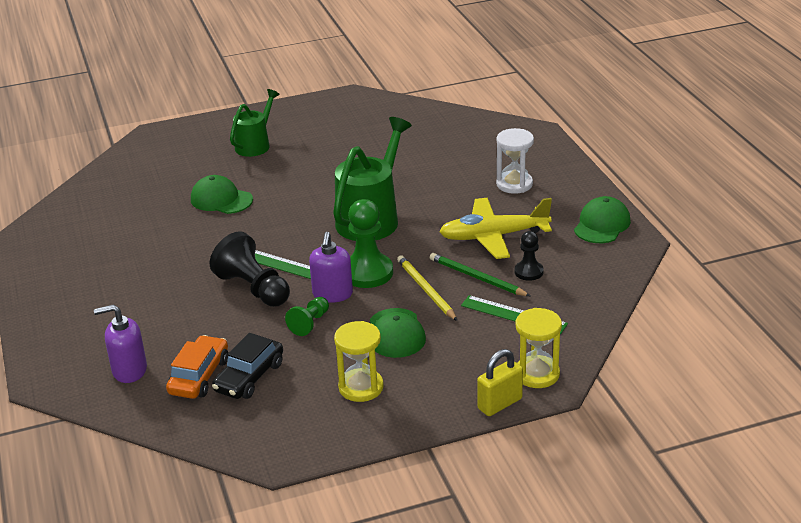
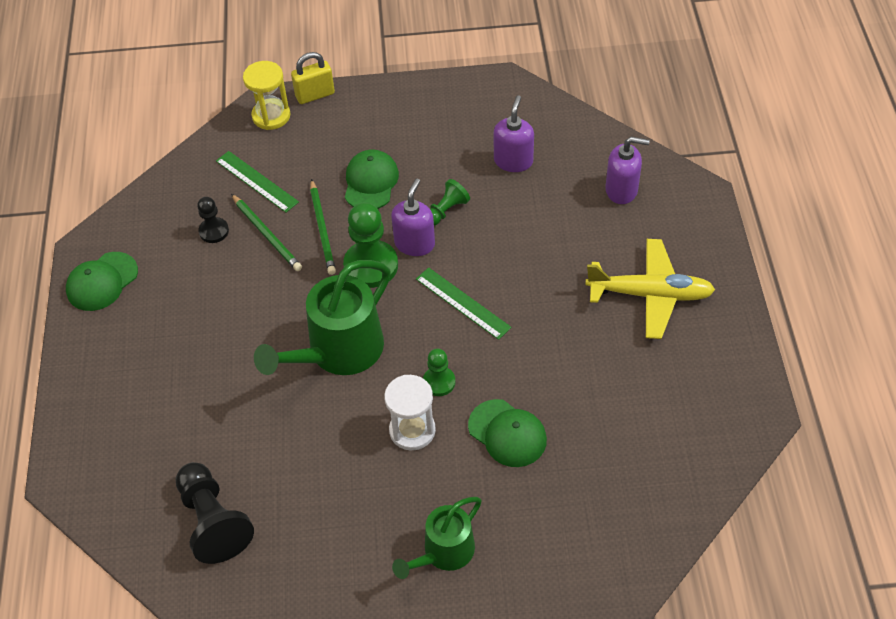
camera: 165 degrees left, 20 degrees up
orange car [166,335,228,399] -> none
black pawn [210,232,290,307] -> black pawn moved to [176,462,254,564]
black car [212,333,283,399] -> purple soap dispenser [494,95,534,172]
yellow hourglass [334,321,384,402] -> none
yellow pencil [397,255,457,321] -> green pencil [310,179,336,275]
yellow plane [439,198,552,259] -> yellow plane moved to [585,239,715,339]
white hourglass [496,128,534,194] -> white hourglass moved to [384,375,436,450]
none -> green pawn [423,349,455,396]

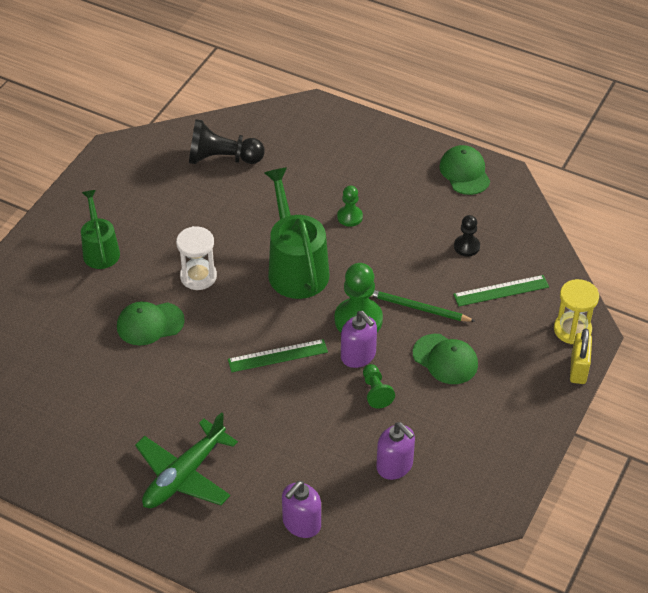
camera: 120 degrees right, 5 degrees down
green pencil [231,194,302,271] -> none
green pawn [423,349,455,396] -> green pawn moved to [337,185,363,227]
yellow plane [585,239,715,339] -> green plane [135,412,238,508]

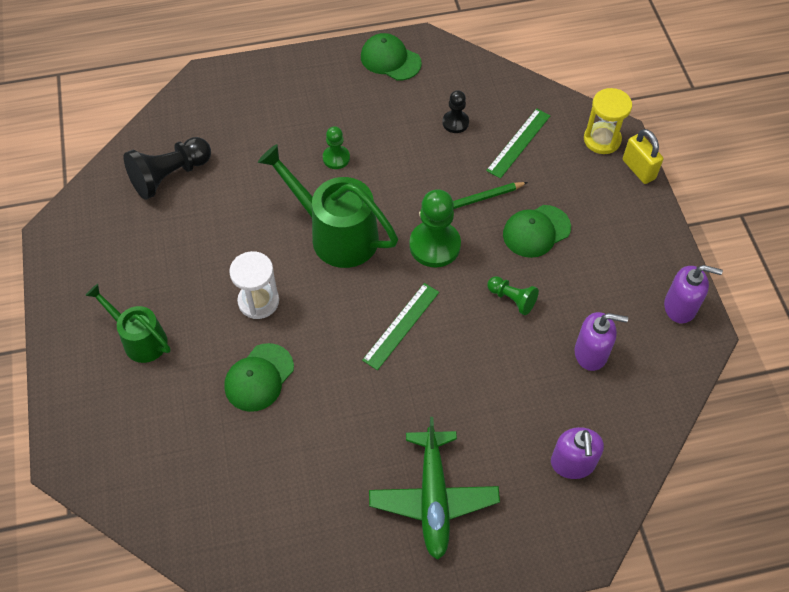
camera: 40 degrees left, 10 degrees up
purple soap dispenser [341,311,377,368] -> purple soap dispenser moved to [664,265,723,323]
green cap [413,334,478,384] -> green cap turned 150 degrees clockwise [503,205,571,258]

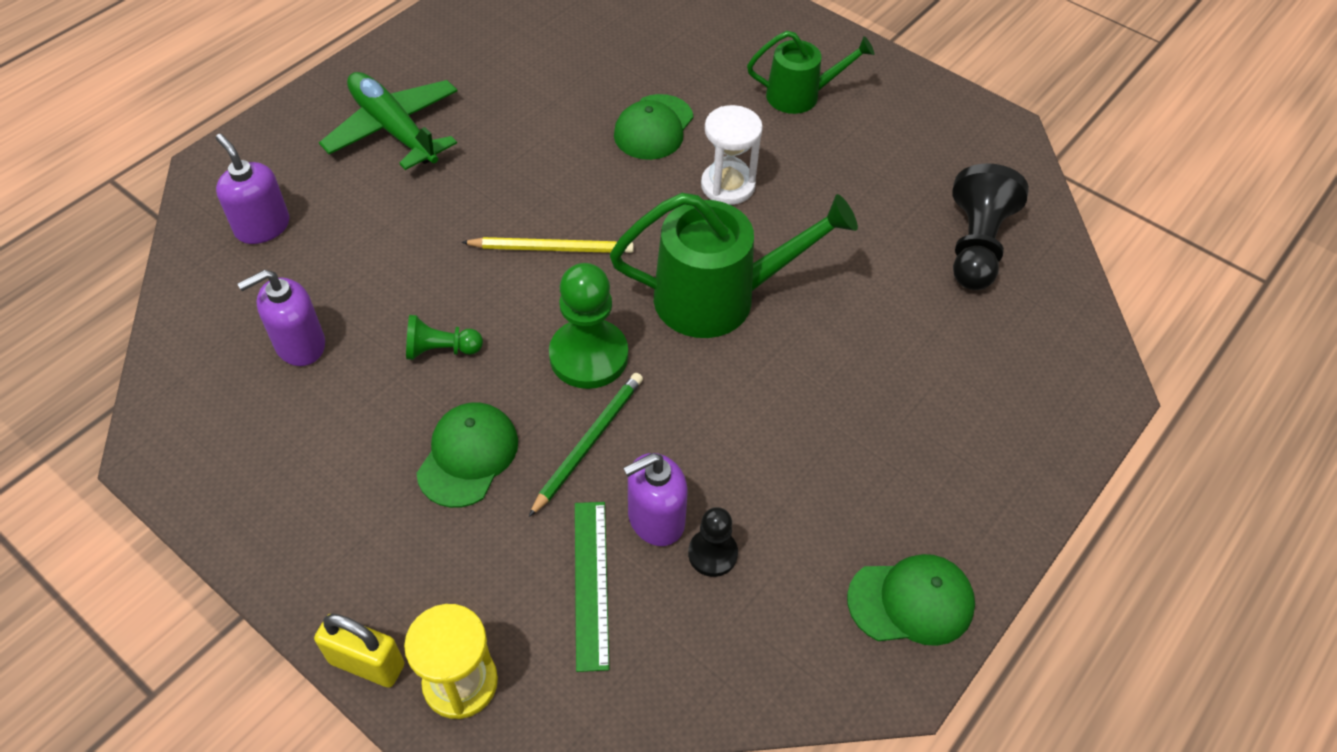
camera: 140 degrees right, 5 degrees down
green cap [224,343,294,412] -> green cap turned 150 degrees counterclockwise [614,94,694,160]
green pawn [323,126,350,169] -> none
green ruler [362,283,439,370] -> yellow pencil [461,237,634,253]
purple soap dispenser [664,265,723,323] -> purple soap dispenser moved to [623,453,688,546]

